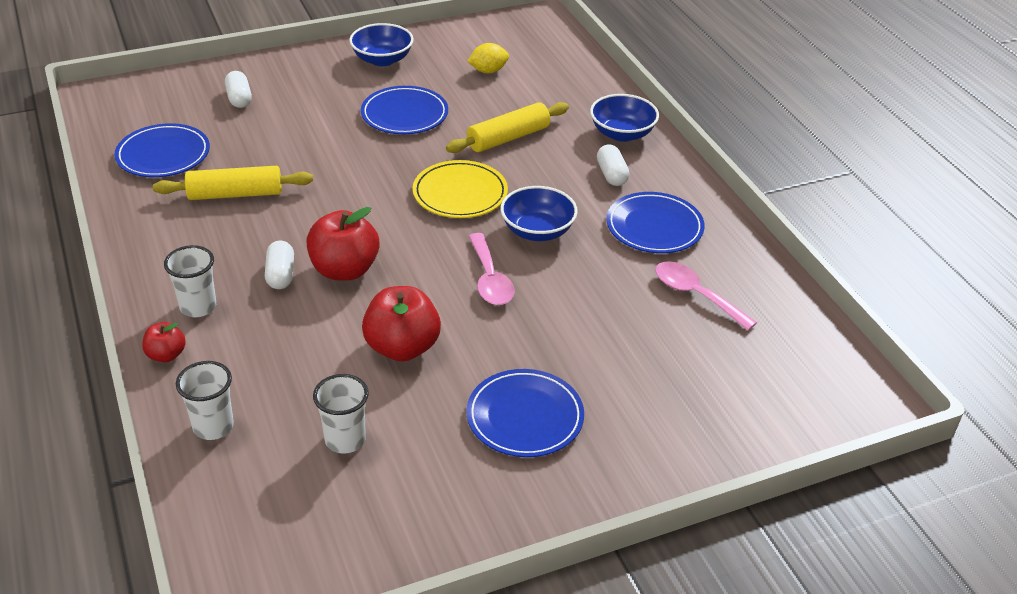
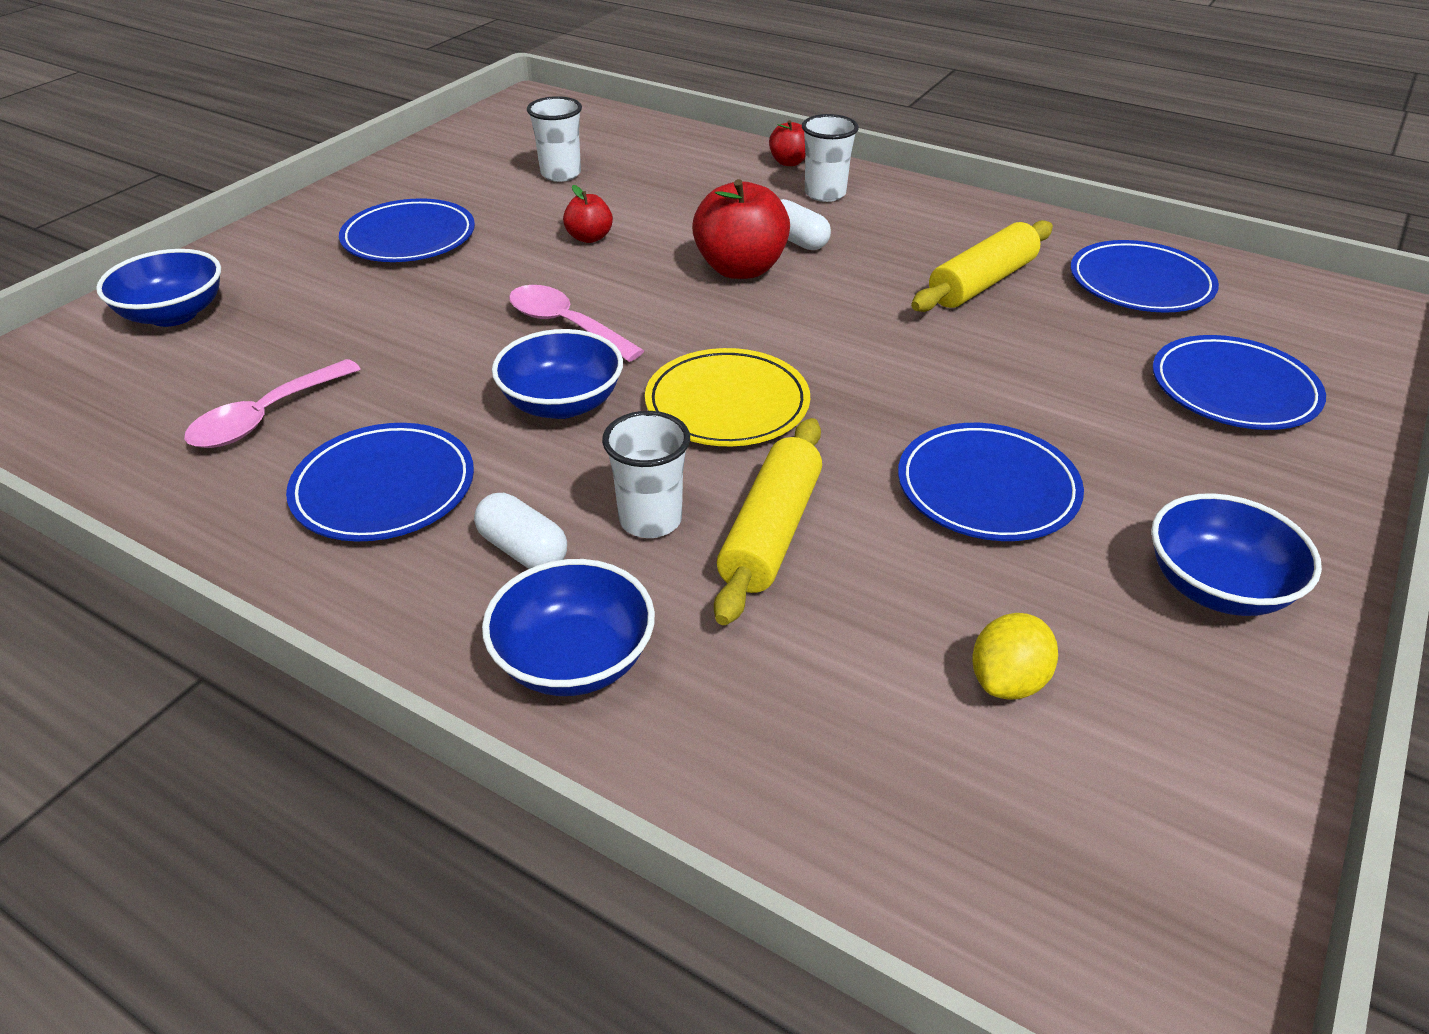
camera: 145 degrees right, 0 degrees up
white cup [176,361,234,440] -> white cup moved to [602,411,690,538]
white capsule [225,71,252,108] -> blue plate [1152,335,1326,430]
red apple [362,286,441,361] -> red apple [563,185,613,243], size x0.53
pink spoon [655,261,757,331] -> pink spoon turned 120 degrees clockwise [184,359,360,448]
none -> blue bowl [96,249,221,327]

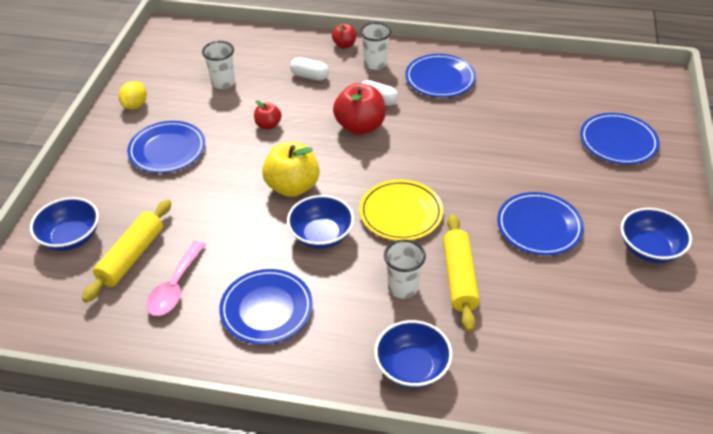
camera: 20 degrees left, 5 degrees up
white capsule [474,493,567,569] -> white capsule moved to [290,57,329,81]
pink spoon [509,285,644,362] -> yellow apple [262,142,320,197]
yellow rolling pin [911,220,1053,312] -> yellow rolling pin moved to [82,199,171,303]
yellow lemon [972,613,1058,700] -> yellow lemon moved to [119,81,147,109]
blue plate [1070,240,1219,313] -> blue plate moved to [405,54,476,97]

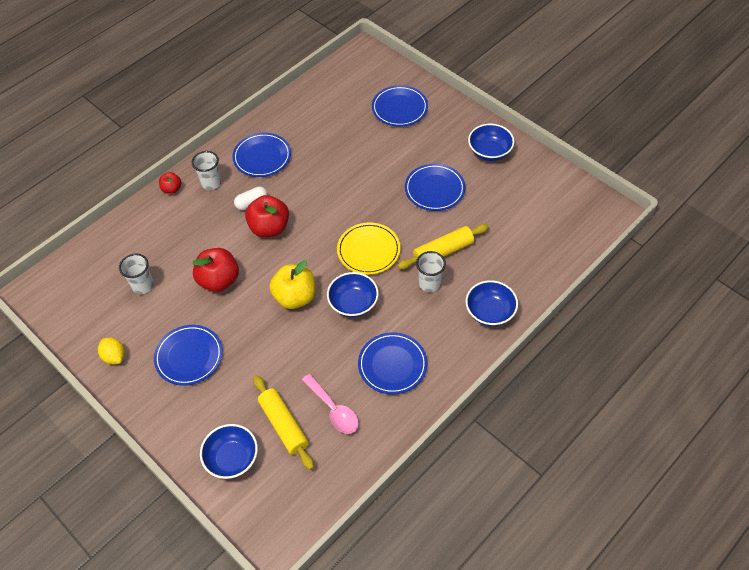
camera: 55 degrees left, 10 degrees up
red apple [254,100,282,130] -> red apple [192,248,239,292], size x1.88
white capsule [290,57,329,81] -> none
yellow rolling pin [443,214,480,332] -> yellow rolling pin turned 60 degrees counterclockwise [397,224,489,269]

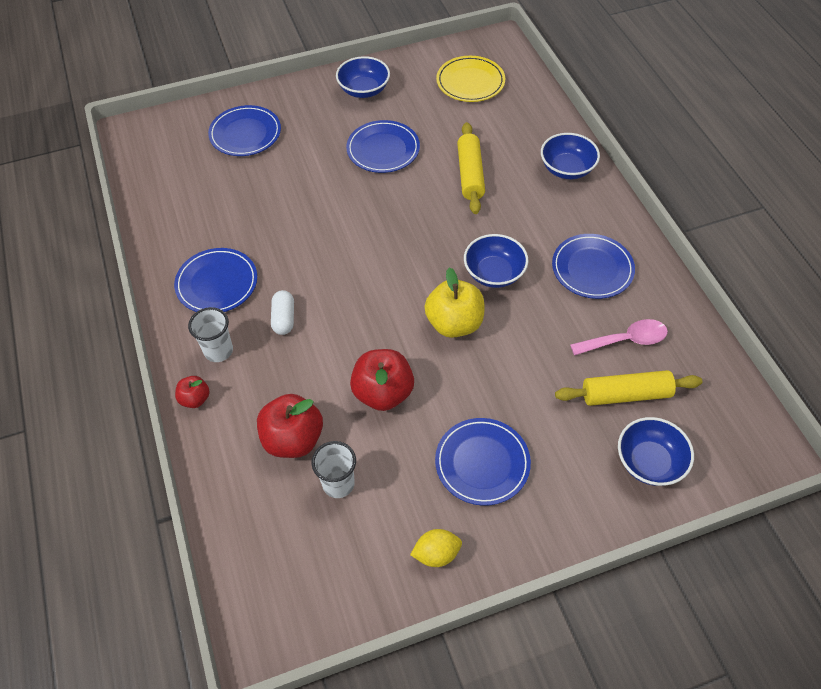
camera: 65 degrees left, 0 degrees up
red apple [245,195,289,237] -> red apple moved to [257,394,323,458]
yellow plate [337,222,401,275] -> yellow plate moved to [436,56,505,102]
white cup [416,251,446,292] -> none

